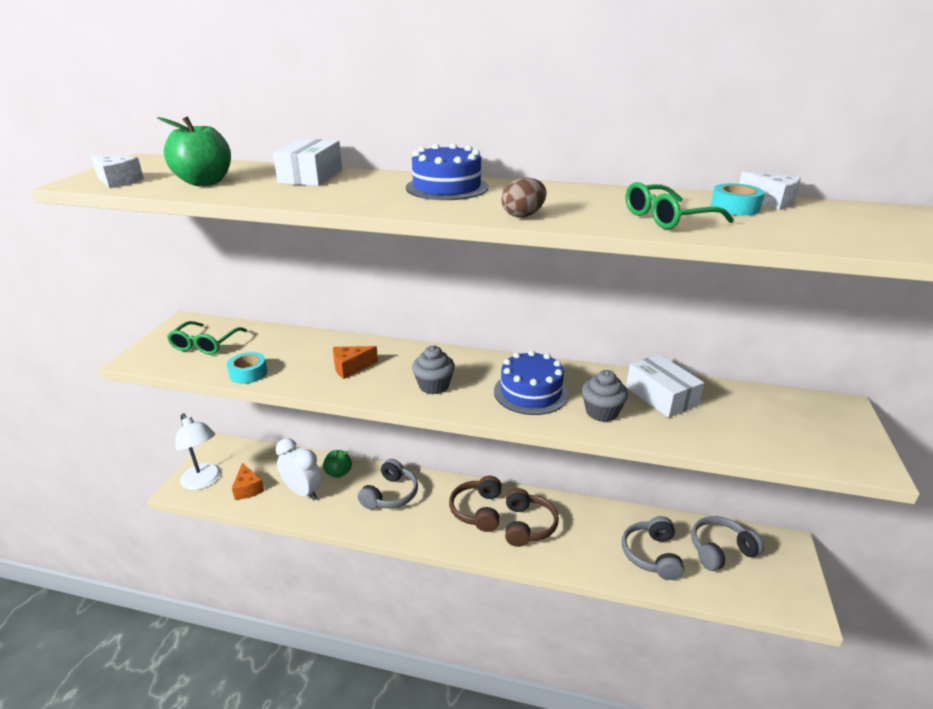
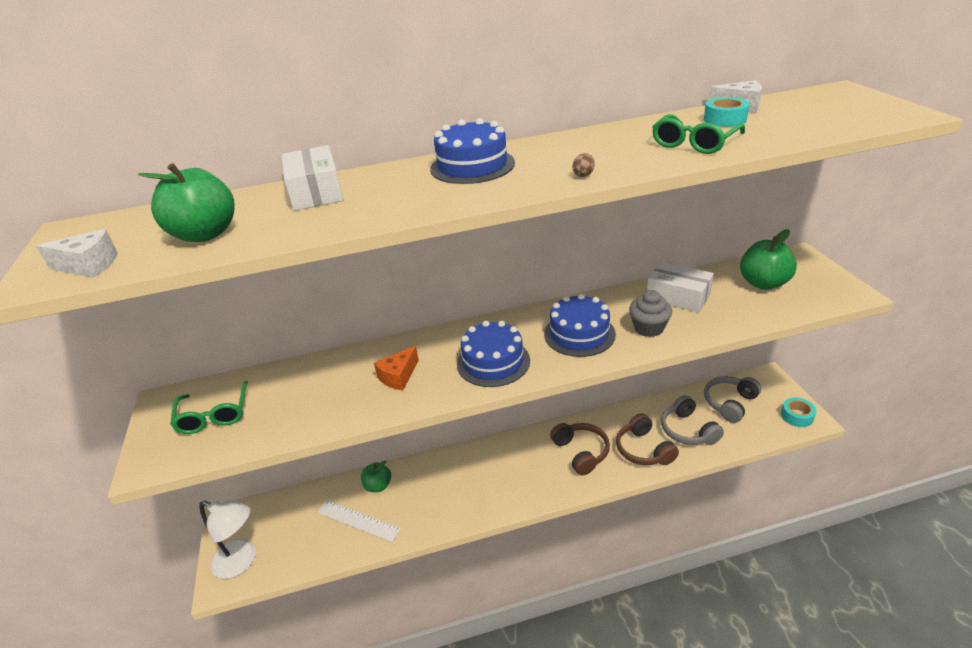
camera: 25 degrees left, 5 degrees up
turquoise tape [227,352,267,384] -> turquoise tape moved to [781,397,816,427]
orange cheese [232,463,264,500] -> none
white clock [276,438,322,500] -> white ruler [317,500,401,542]
grey headphones [358,459,418,510] -> none
grey cupcake [412,346,455,394] -> blue cake [457,321,530,387]
brown headphones [449,476,501,532] -> brown headphones moved to [616,413,679,465]
brown egg [501,177,546,218] -> brown egg [573,153,595,177], size x0.58
none -> green apple [740,229,797,290]

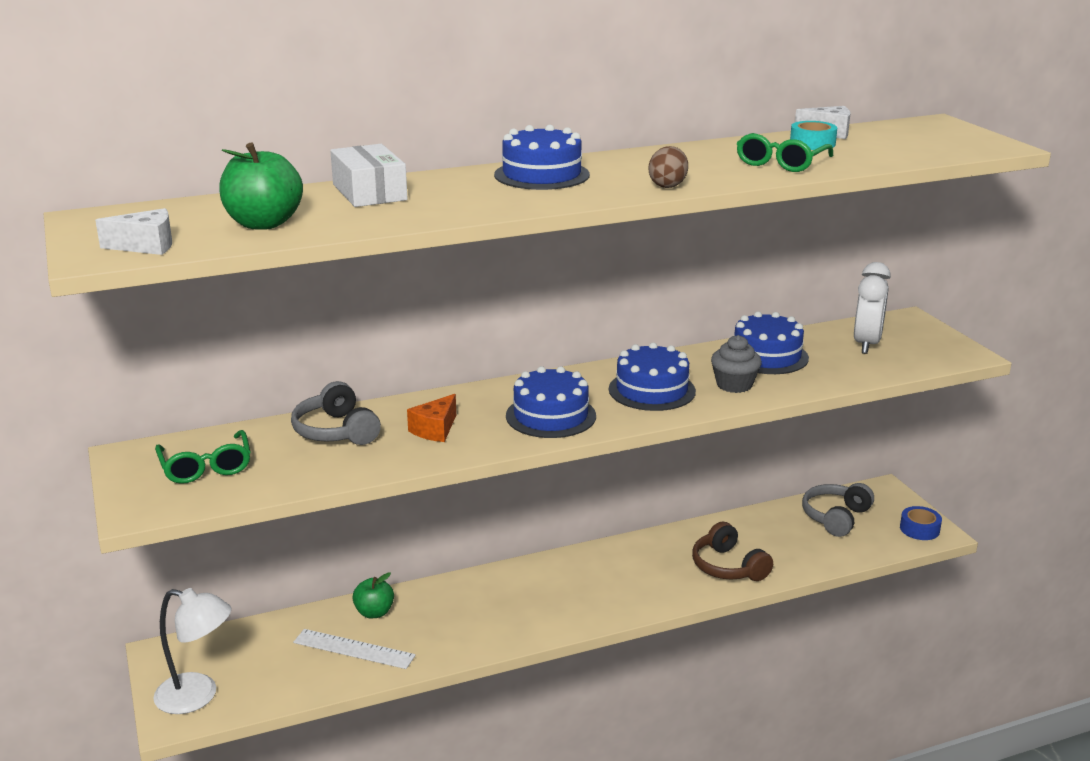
camera: 10 degrees left, 10 degrees down
brown headphones [550,423,610,475] -> none
brown egg [573,153,595,177] -> brown egg [649,146,688,188], size x1.71
white box [647,261,714,313] -> blue cake [734,311,809,374]
grey headphones [661,395,724,445] -> grey headphones moved to [291,381,381,445]
green apple [740,229,797,290] -> white clock [854,262,891,354]
turquoise tape [781,397,816,427] -> blue tape [900,506,942,540]

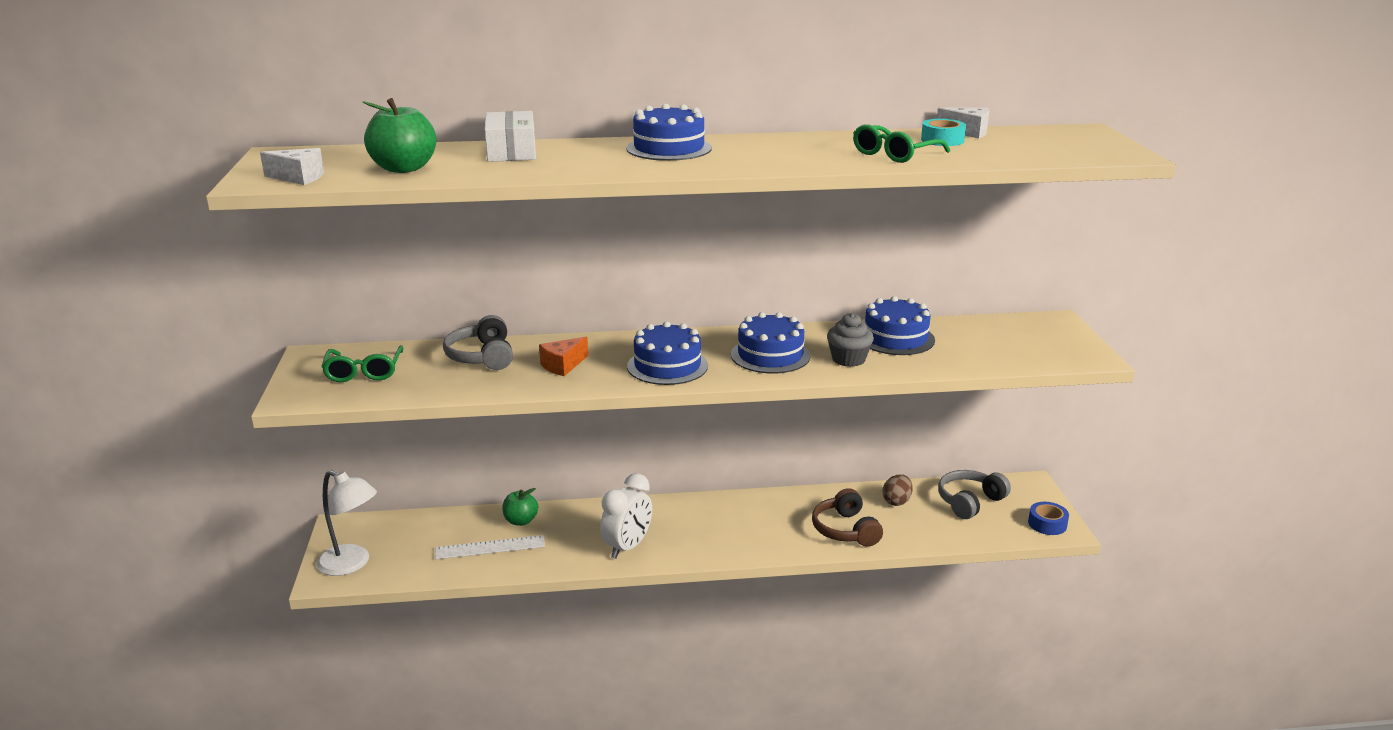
camera: 15 degrees right, 0 degrees up
white ruler [293,629,416,669] -> white ruler turned 45 degrees counterclockwise [435,535,545,560]
brown egg [649,146,688,188] -> brown egg moved to [882,474,913,506]
white clock [854,262,891,354] -> white clock moved to [600,473,652,559]

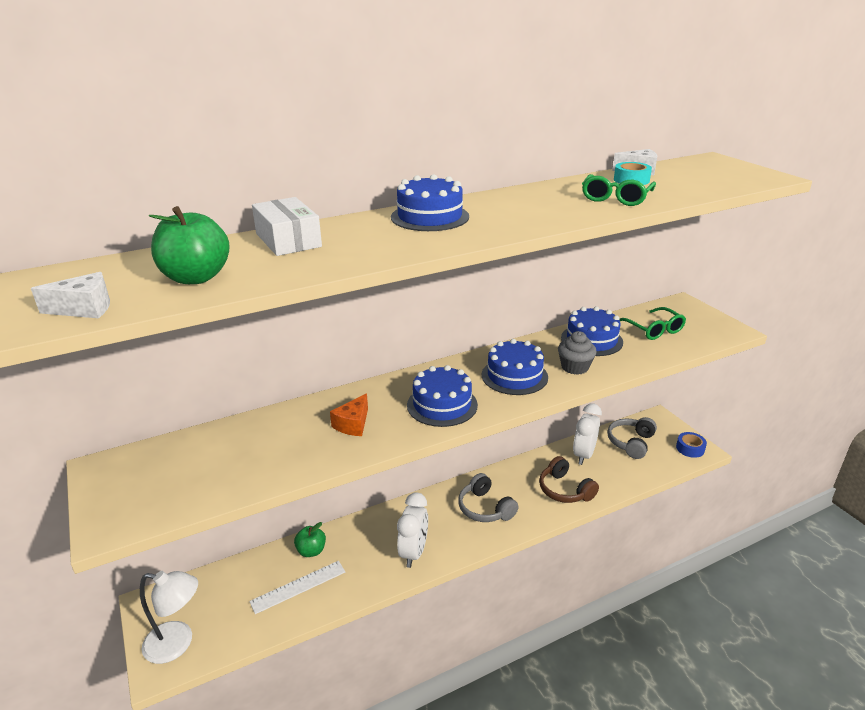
camera: 20 degrees left, 5 degrees up
green glasses [321,346,403,382] -> green glasses moved to [619,307,686,340]
grey headphones [443,315,513,370] -> grey headphones moved to [458,473,519,522]
brown egg [882,474,913,506] -> white clock [573,403,602,465]

